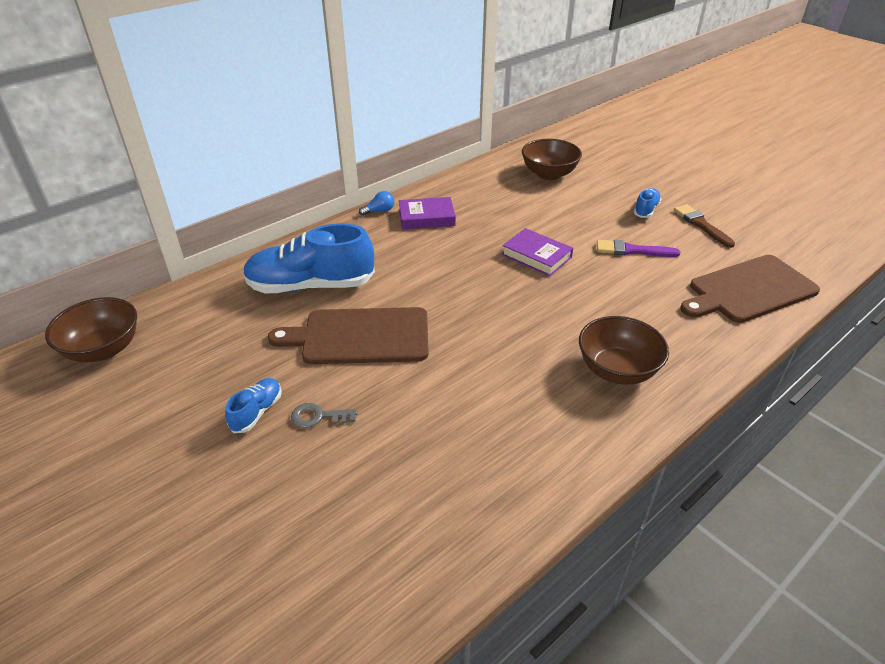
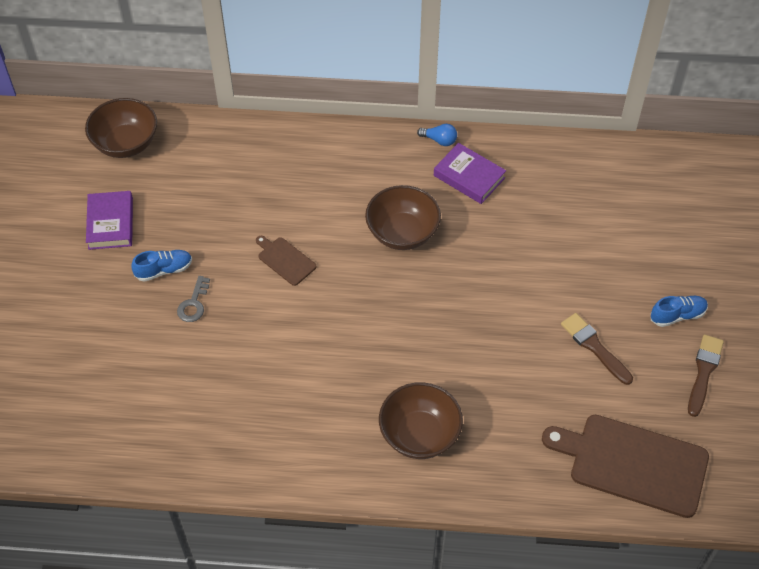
camera: 45 degrees right, 15 degrees up
blue shoe [243,224,375,293] -> none
brown cutting board [268,307,429,364] -> brown cutting board [256,236,316,286], size x0.47
grey key [291,403,358,428] -> grey key turned 120 degrees counterclockwise [177,276,210,322]
purple book [502,228,573,276] -> purple book moved to [86,191,133,250]
brown bowl [522,139,582,180] -> brown bowl moved to [365,185,441,250]
purple brush [597,240,680,257] -> brown brush [561,313,633,385]

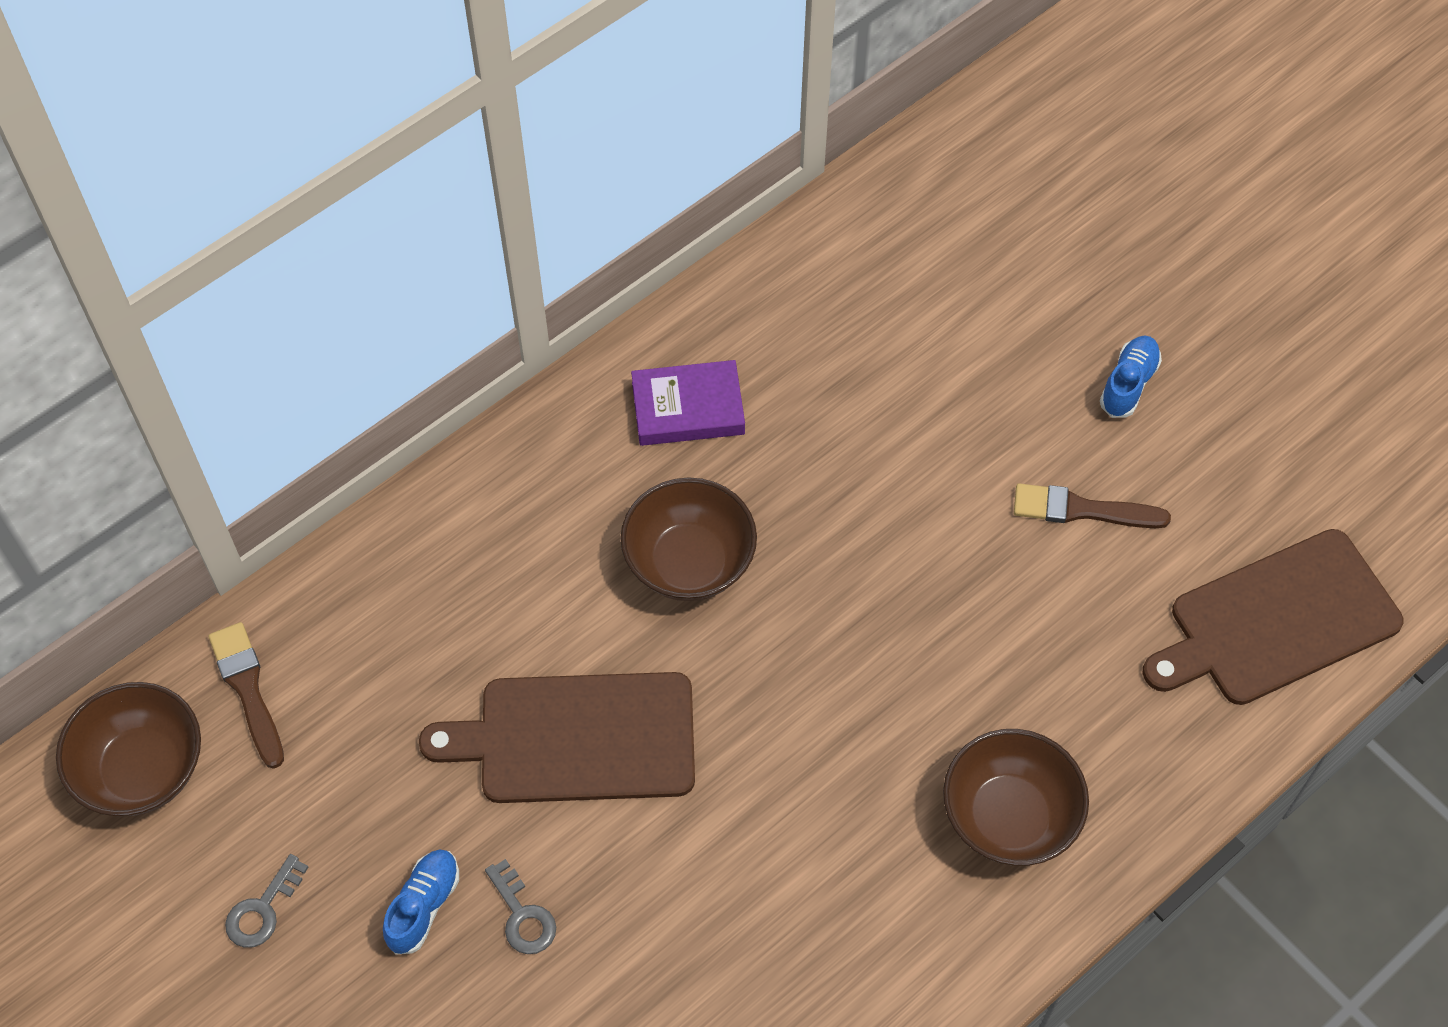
camera: 45 degrees left, 5 degrees up
purple book [86,191,133,250] -> grey key [225,854,309,948]
brown cutting board [256,236,316,286] -> brown cutting board [419,672,695,803], size x2.11
blue light bulb [417,124,457,146] -> none
brown brush [688,334,724,417] -> brown brush moved to [208,622,284,769]

